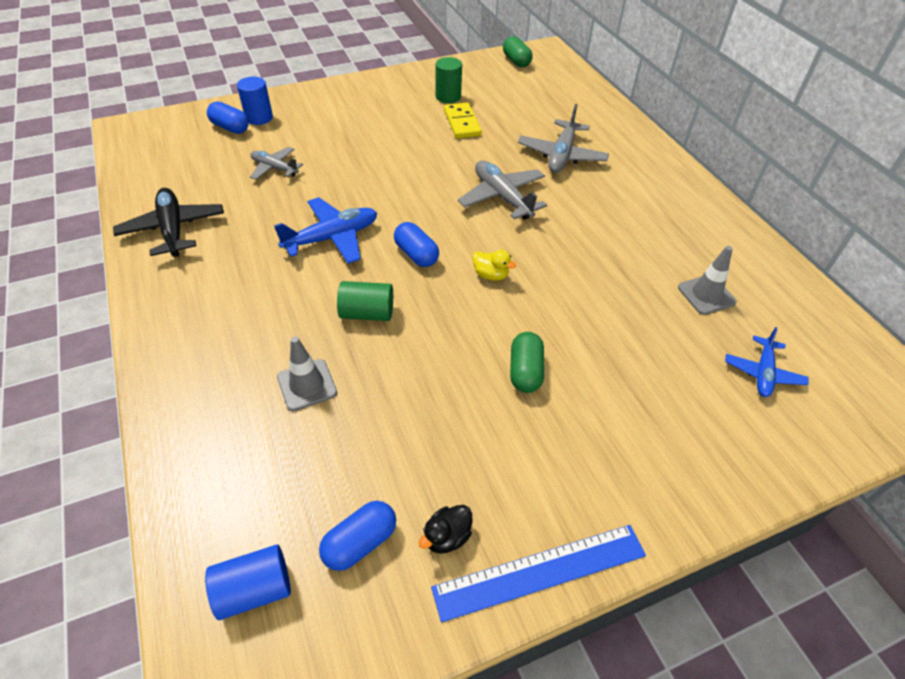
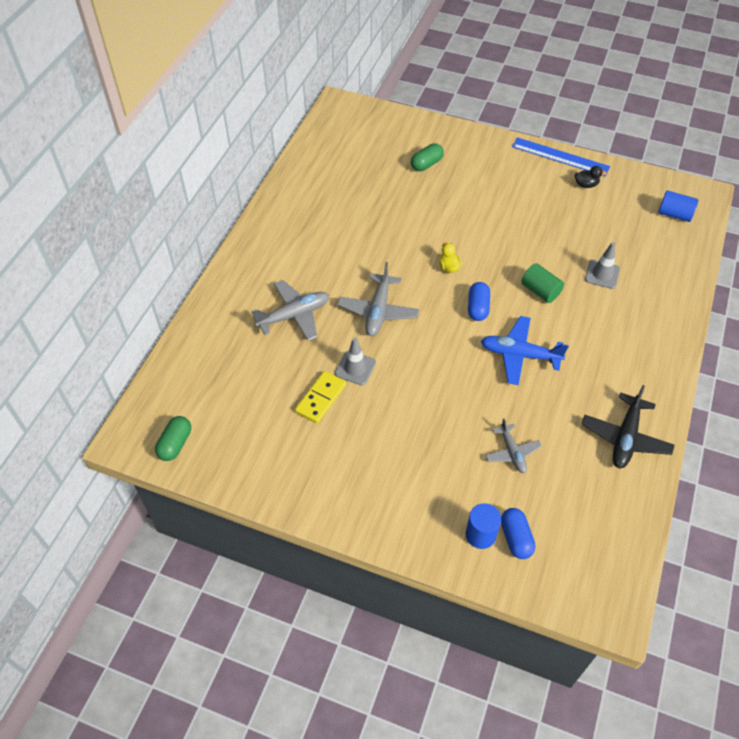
camera: 135 degrees left, 5 degrees up
blue capsule [319,501,396,571] -> none
green cylinder [436,57,462,103] -> none
green capsule [510,332,544,393] -> green capsule moved to [411,143,444,171]
grey traffic cone [678,246,737,315] -> grey traffic cone moved to [335,338,376,385]
blue plane [725,327,809,397] -> none

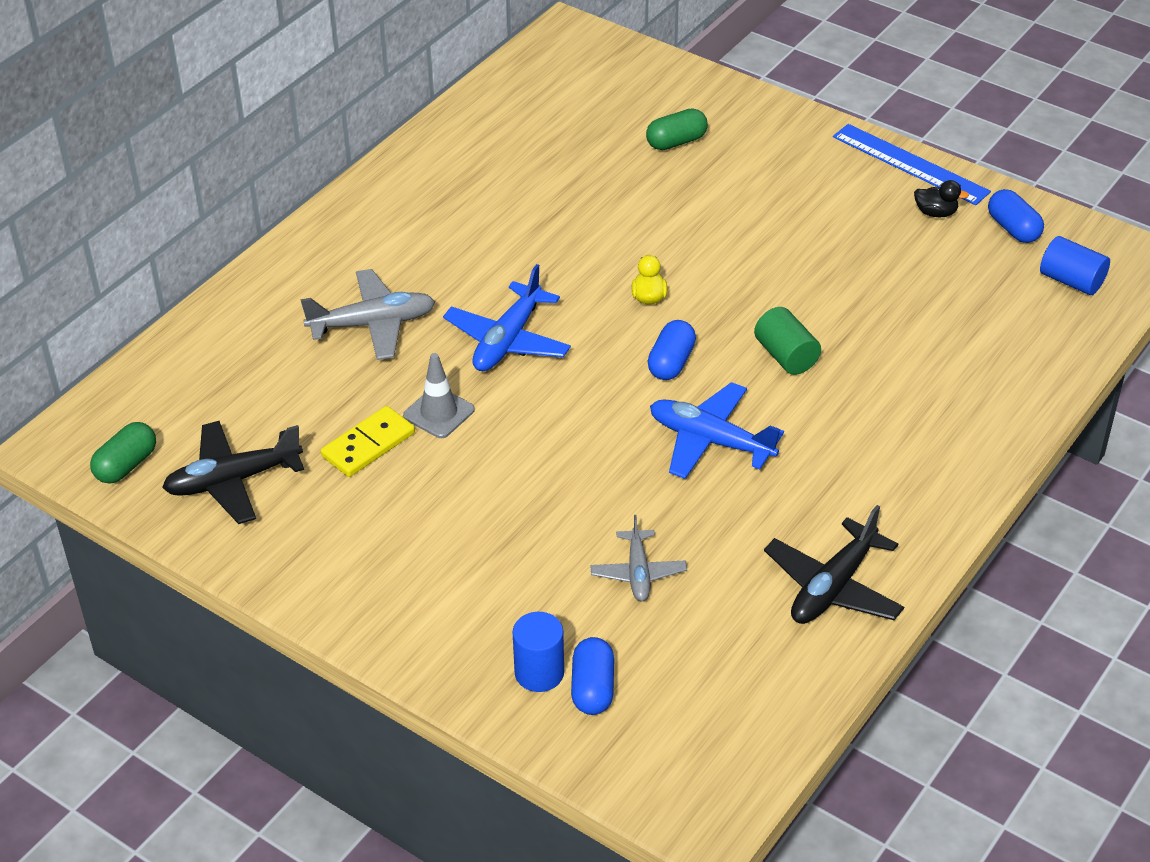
camera: 15 degrees right, 10 degrees down
grey plane [337,262,419,336] -> blue plane [443,264,571,371]
grey traffic cone [585,242,620,289] -> none
none -> black plane [162,421,304,524]
none -> blue capsule [988,189,1044,243]

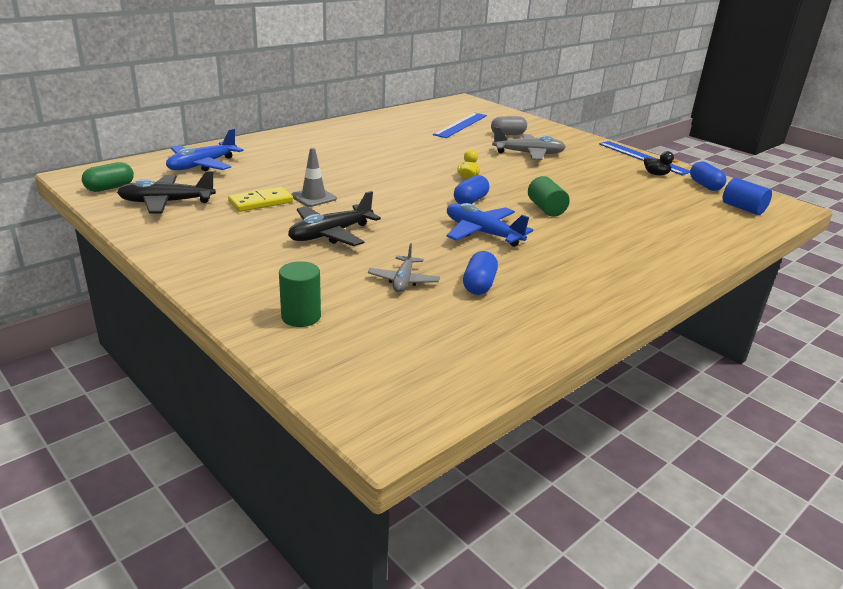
camera: 10 degrees right, 15 degrees down
grey plane [301,269,435,360] -> grey plane moved to [492,127,566,160]
blue plane [443,264,571,371] -> blue plane moved to [166,128,244,171]
blue cylinder [513,612,564,692] -> green cylinder [279,261,321,327]
blue capsule [571,637,614,715] -> blue capsule moved to [463,251,498,295]
green capsule [646,108,708,150] -> grey capsule [491,116,527,135]
black plane [764,505,904,624] -> black plane moved to [288,191,381,246]
none -> blue ruler [433,113,487,138]

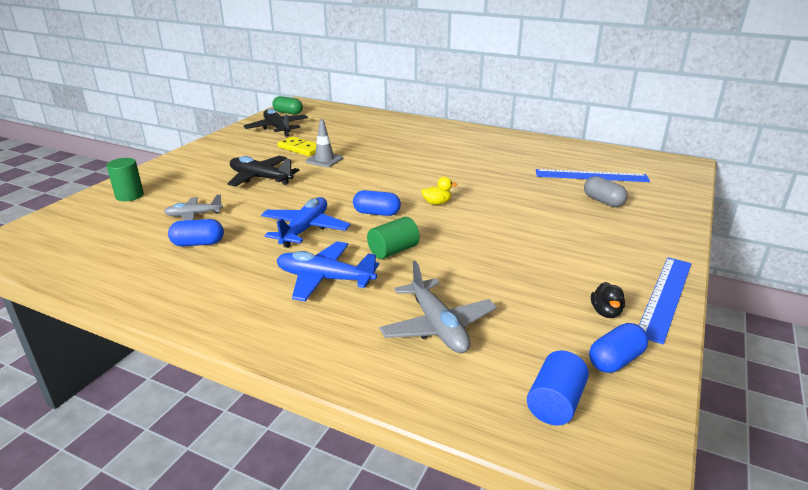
camera: 70 degrees right, 0 degrees up
blue plane [166,128,244,171] -> blue plane moved to [277,241,379,301]
grey plane [492,127,566,160] -> grey plane moved to [379,261,497,353]

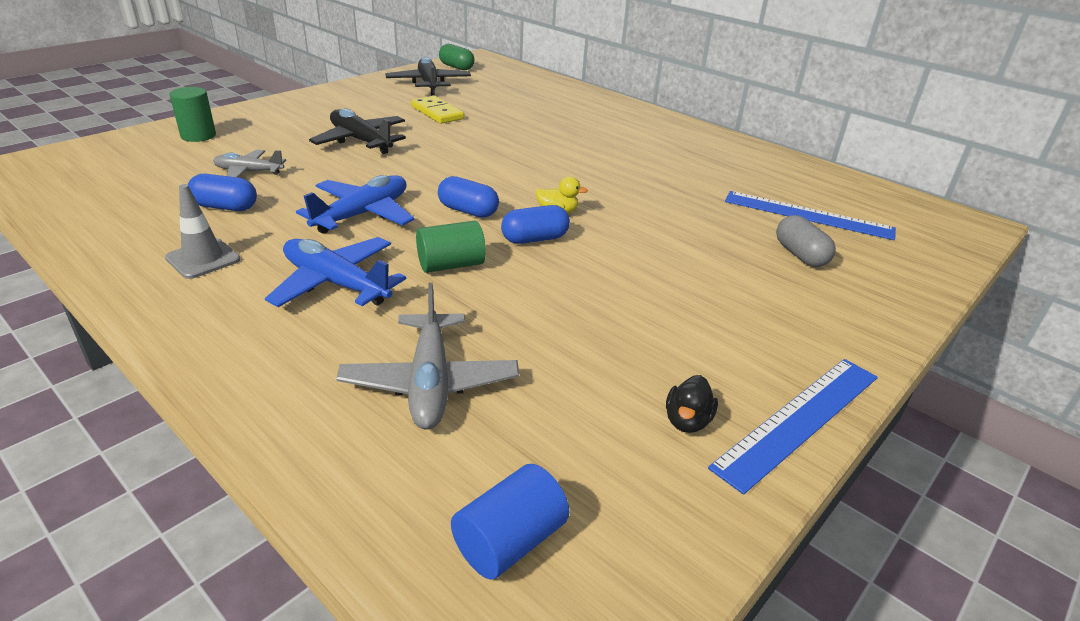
camera: 15 degrees right, 5 degrees up
grey traffic cone [306,119,343,167] -> grey traffic cone moved to [165,184,240,279]
blue capsule [589,323,648,373] -> blue capsule moved to [501,205,570,244]

